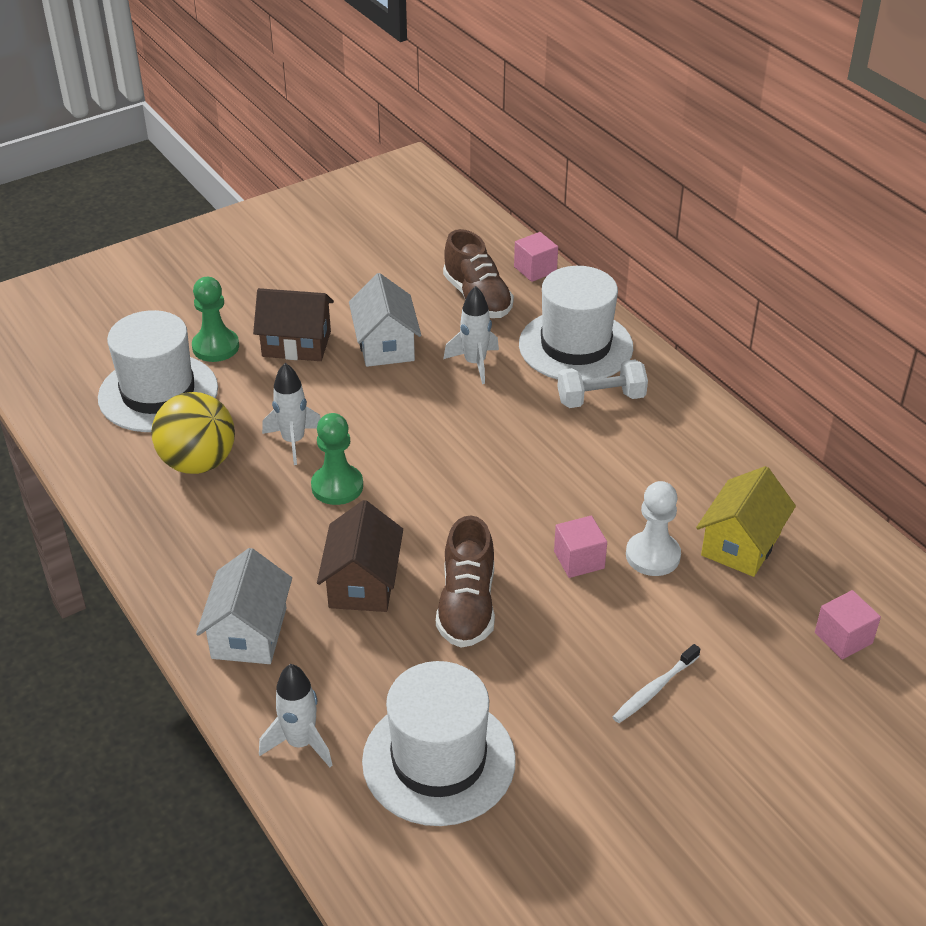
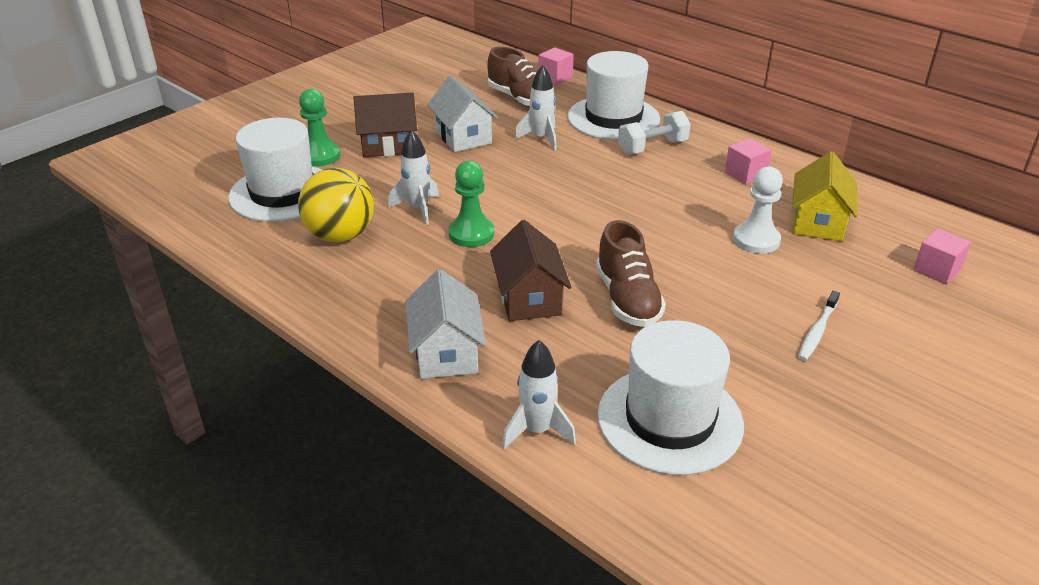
camera: 15 degrees left, 5 degrees down
pink cube [554,516,607,578] -> pink cube moved to [725,138,772,184]

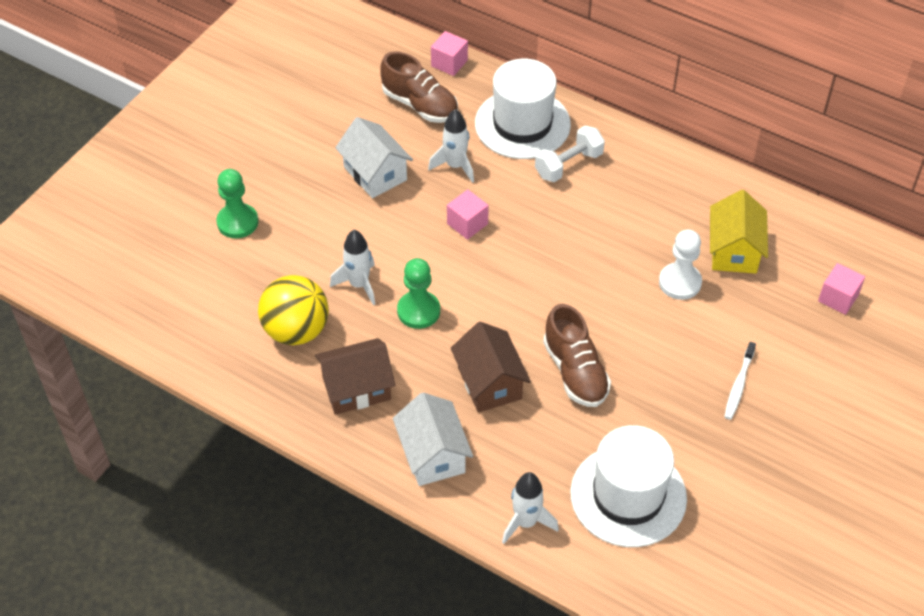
camera: 10 degrees left, 15 degrees up
white hat [228,118,322,222] -> none
brown house [354,93,417,157] -> brown house moved to [315,338,395,415]
pink cube [725,138,772,184] -> pink cube moved to [447,189,489,240]

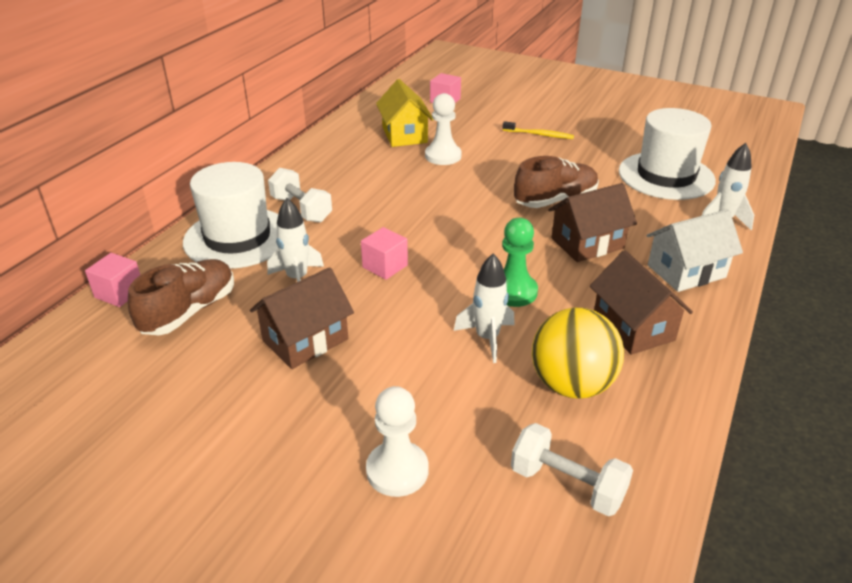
camera: 95 degrees left, 15 degrees down
green pawn [216,169,258,238] -> white pawn [366,386,429,497]
white house [335,117,413,198] -> brown house [250,267,354,369]
yellow house [710,190,768,274] -> yellow house turned 75 degrees clockwise [376,79,434,147]
white toothbrush [724,342,756,420] -> yellow toothbrush [502,121,574,139]
none -> white dumbbell [511,423,633,516]

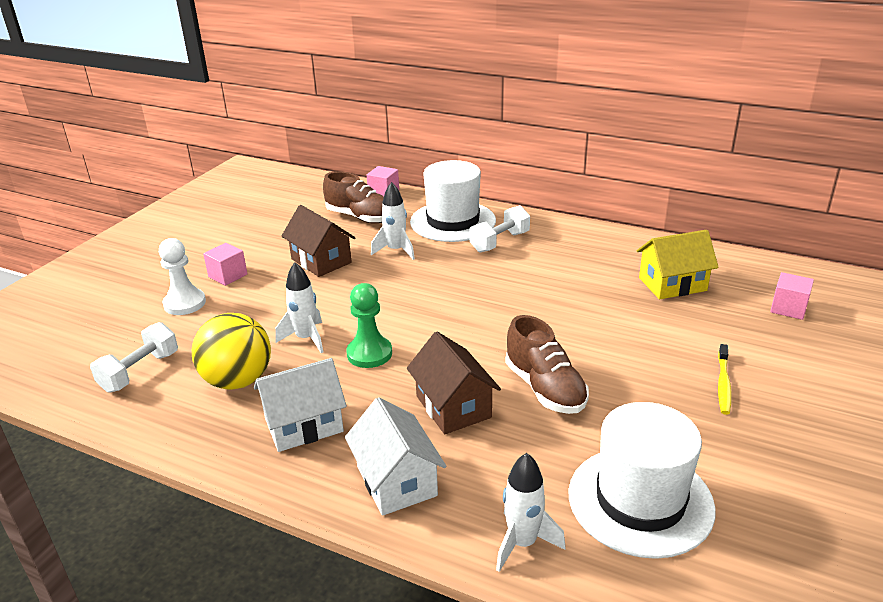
camera: 90 degrees right, 5 degrees down
pink cube [361,227,408,280] -> pink cube moved to [203,243,247,286]
white pawn [425,93,461,165] -> none
brown house [590,250,693,355] -> white house [254,358,347,452]

